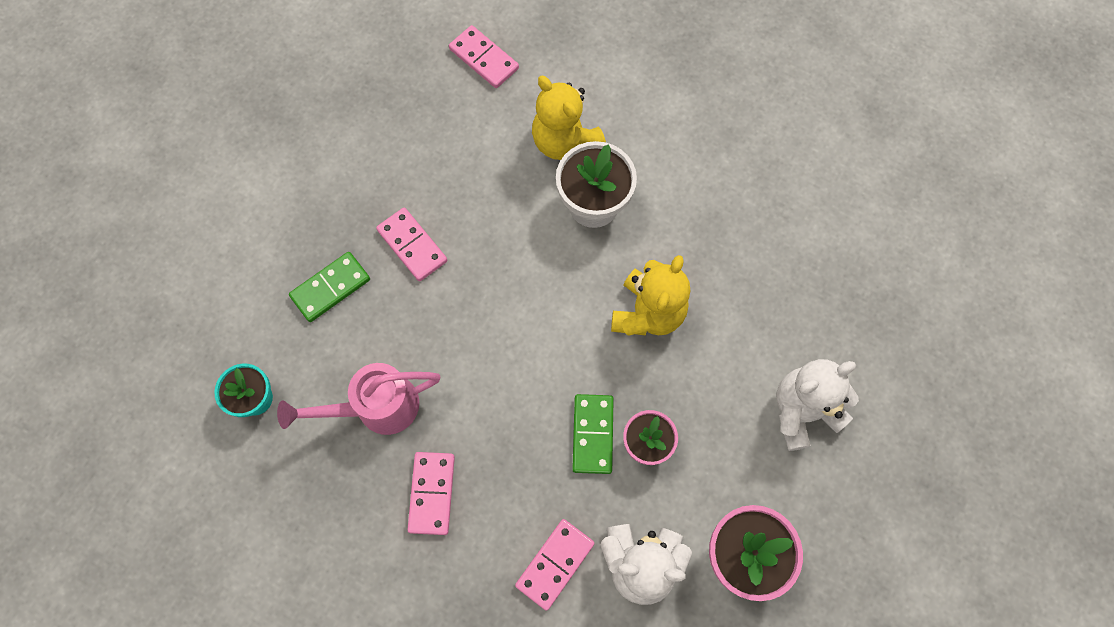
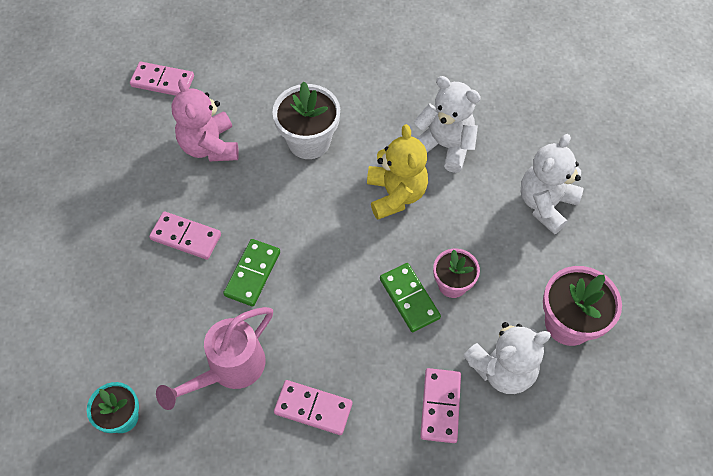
camera: 30 degrees left, 10 degrees down
green domino [289,252,370,322] -> green domino moved to [223,239,280,307]
pink domino [407,452,455,535] -> pink domino turned 45 degrees counterclockwise [274,380,352,435]
yellow teddy bear [532,76,606,160] -> none
none -> pink teddy bear [171,78,239,161]
none -> white teddy bear [414,76,481,173]

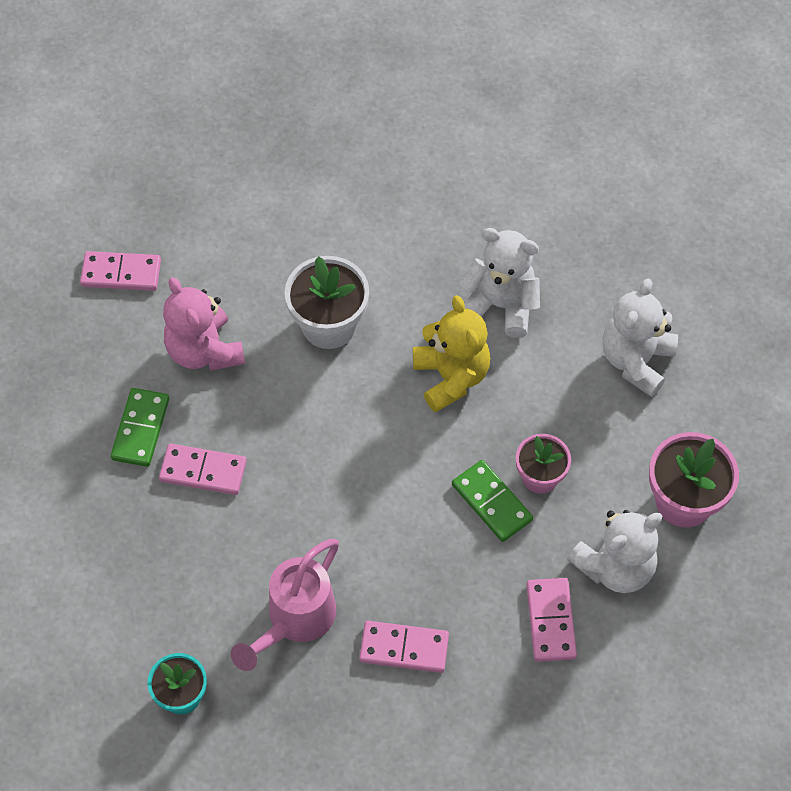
camera: 10 degrees left, 0 degrees up
green domino [223,239,280,307] -> green domino moved to [111,388,169,467]

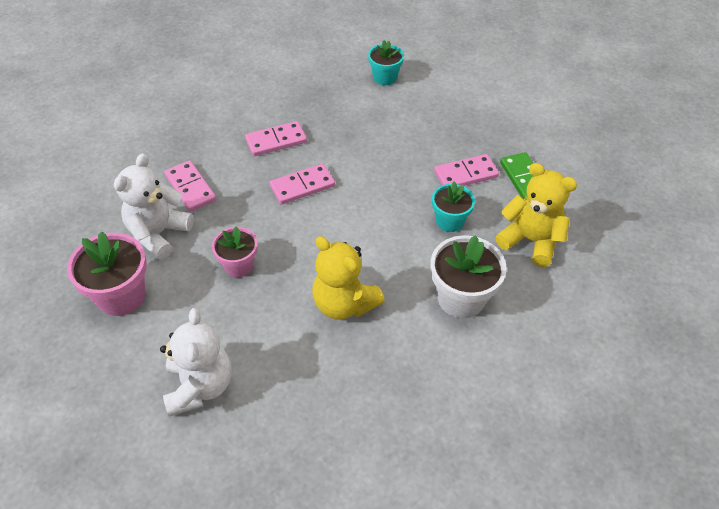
camera: 150 degrees right, 10 degrees down
pink domino [80,251,161,291] -> pink domino moved to [269,164,335,204]
pink teddy bear [163,277,245,371] -> yellow teddy bear [495,163,577,267]
pink watering can [231,539,339,671] -> none
green domino [452,460,533,542] -> none
white teddy bear [459,228,540,338] -> none
none -> turquoise flower pot [432,181,475,232]

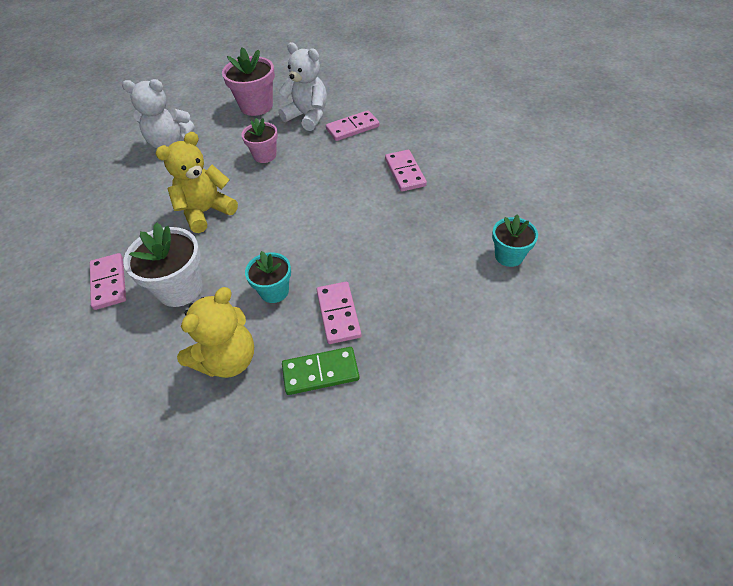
camera: 100 degrees right, 0 degrees up
pink domino [269,164,335,204] -> pink domino moved to [90,253,126,310]

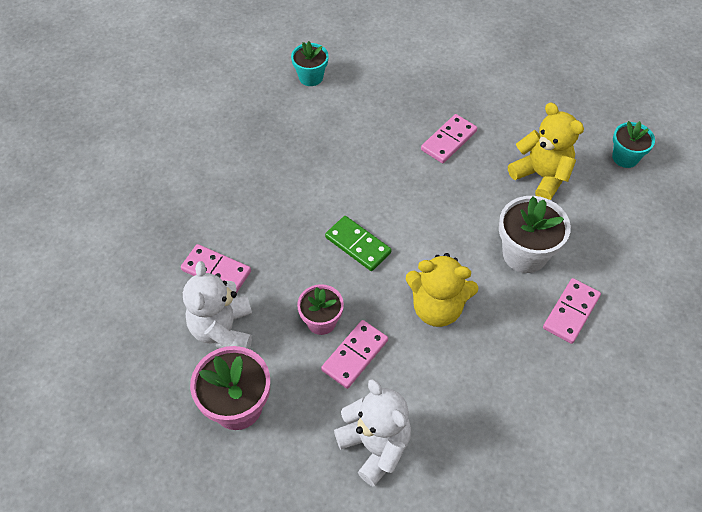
camera: 130 degrees left, 5 degrees up
yellow teddy bear [177,287,254,378] -> yellow teddy bear turned 45 degrees clockwise [508,102,584,200]
turquoise flower pot [245,251,291,303] -> turquoise flower pot moved to [612,121,655,168]
green domino [282,347,360,395] -> green domino moved to [325,216,391,271]
pink domino [385,150,427,192] -> pink domino moved to [321,320,388,389]

